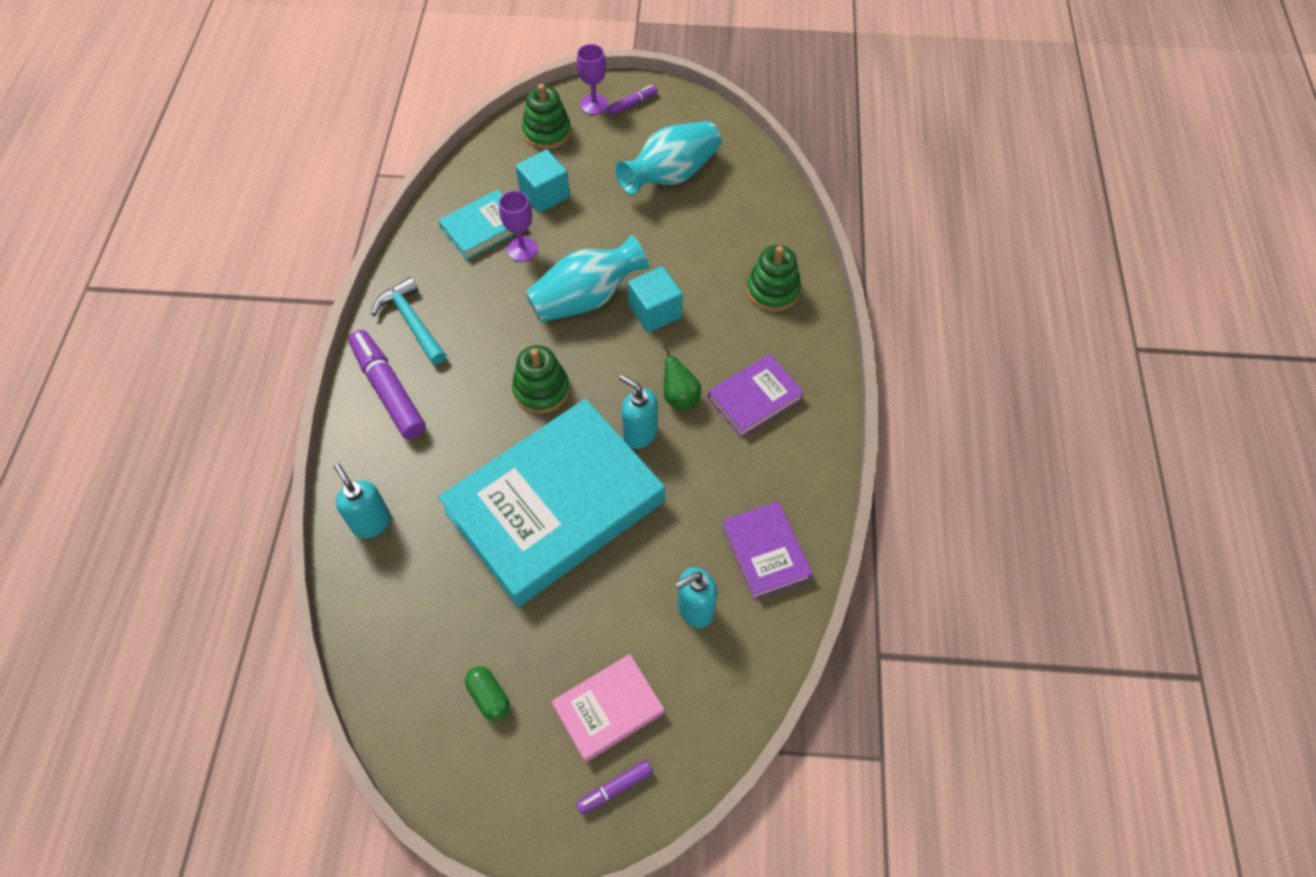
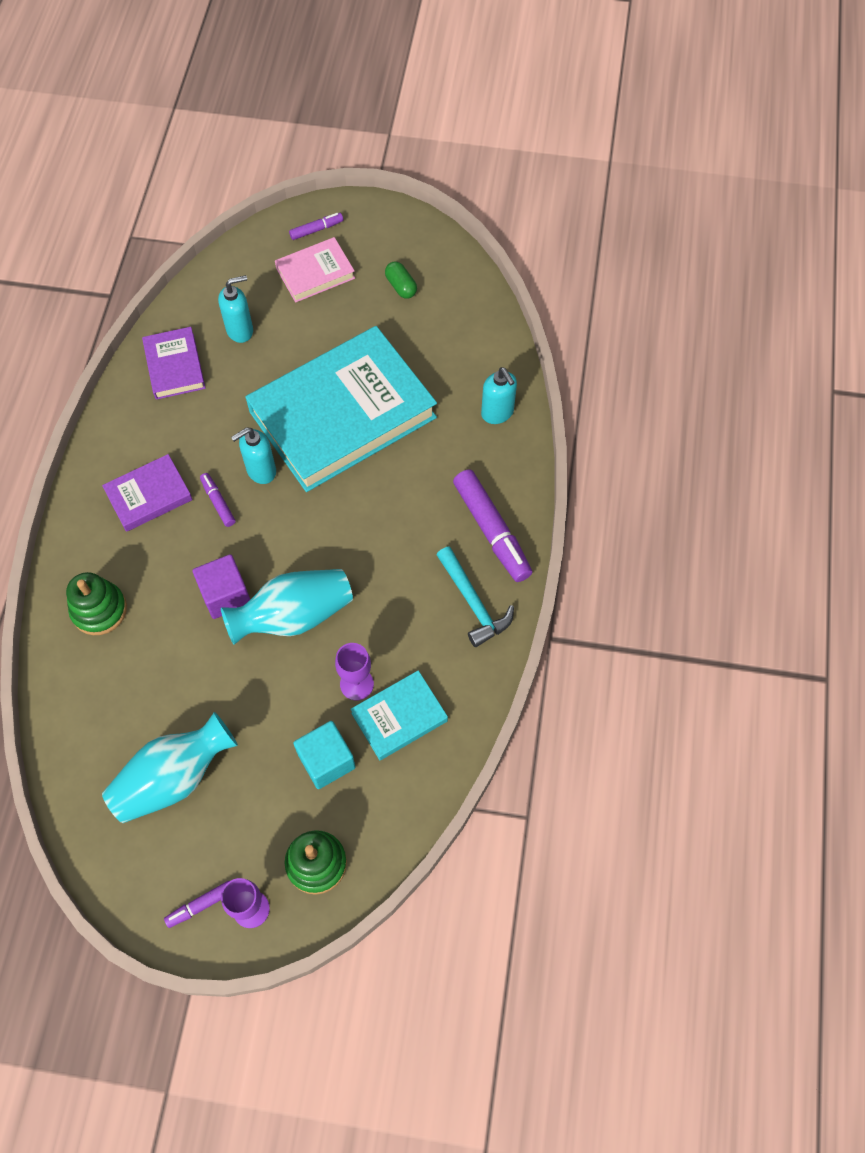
camera: 175 degrees left, 5 degrees up
green stacking toy [512,345,570,414] -> none
turquoise soap dispenser [619,375,658,449] -> turquoise soap dispenser turned 105 degrees clockwise [231,427,276,484]
turquoise cube [628,266,683,333] -> purple cube [192,554,250,619]
green pear [663,345,701,410] -> purple marker [200,473,235,527]

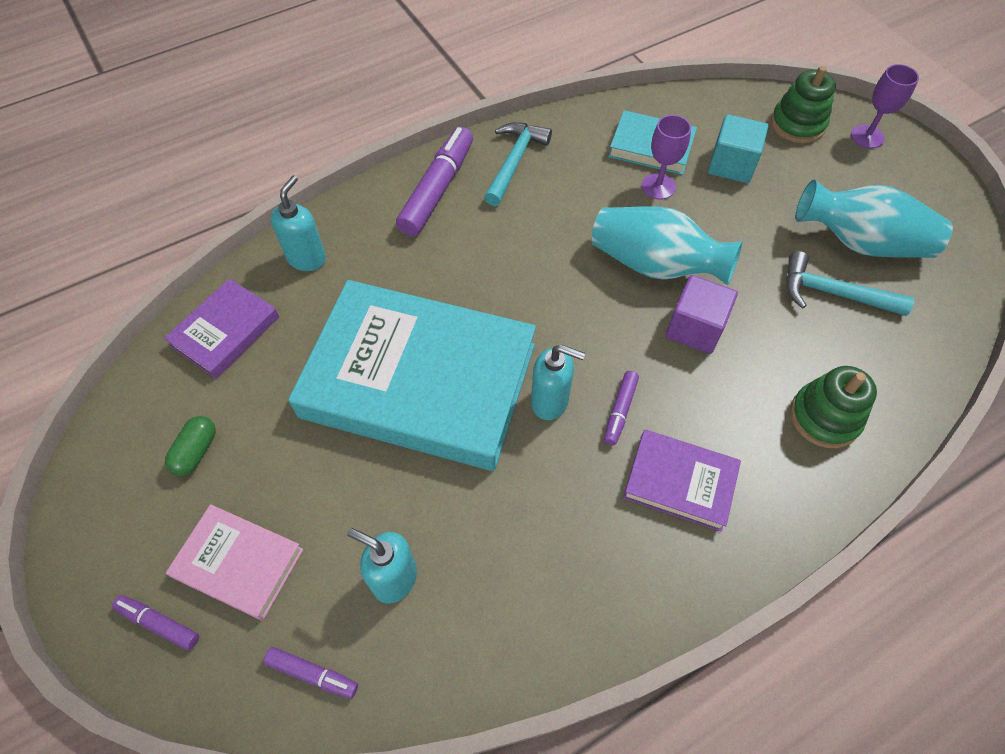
camera: 130 degrees left, 5 degrees down
purple book [142,327,206,400] -> purple book moved to [164,278,279,379]
purple marker [164,881,229,928] -> purple marker moved to [263,647,358,699]
none -> turquoise hammer [786,251,914,316]

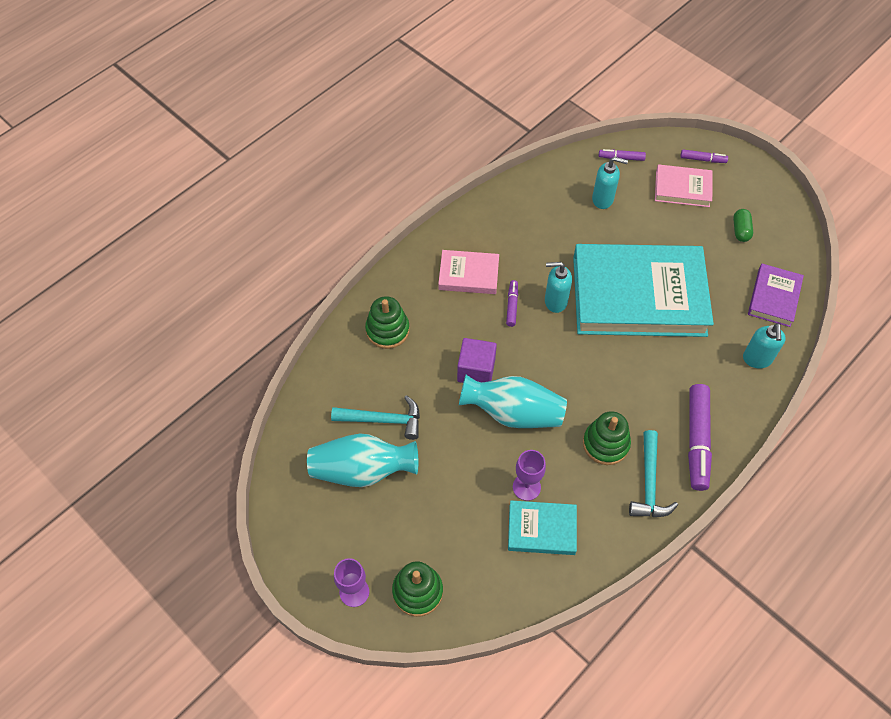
camera: 165 degrees right, 0 degrees up
purple book [623,429,741,532] -> pink book [438,250,499,294]
turquoise cube [708,114,768,183] -> none
none -> green stacking toy [583,411,631,465]

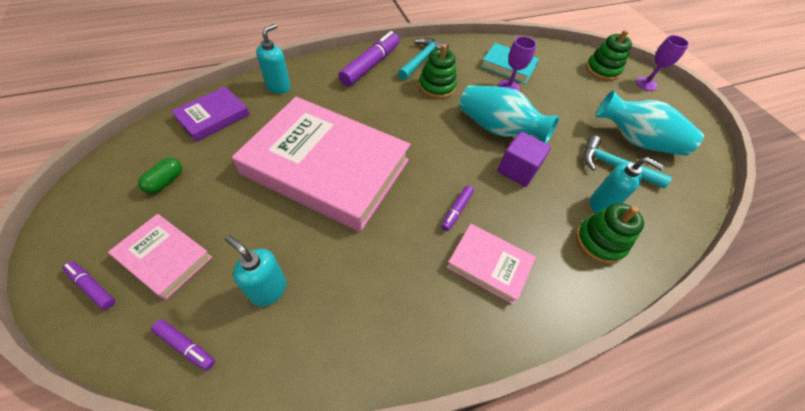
camera: 160 degrees left, 5 degrees down
turquoise soap dispenser [545,262,572,313] -> turquoise soap dispenser moved to [590,157,665,213]
turquoise book [573,244,714,337] -> pink book [232,97,411,232]

